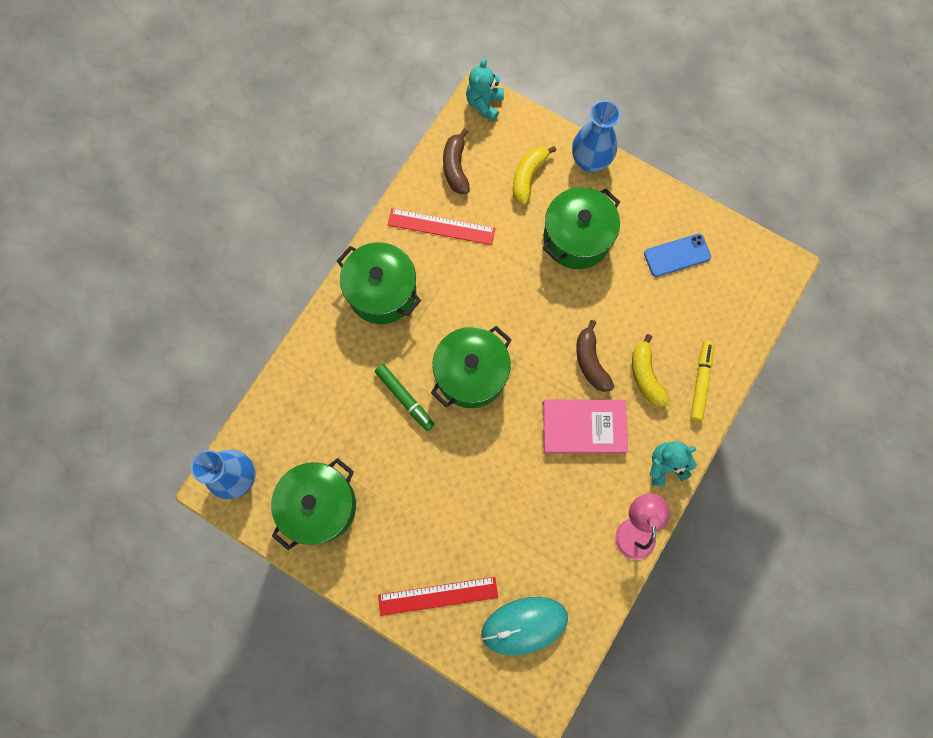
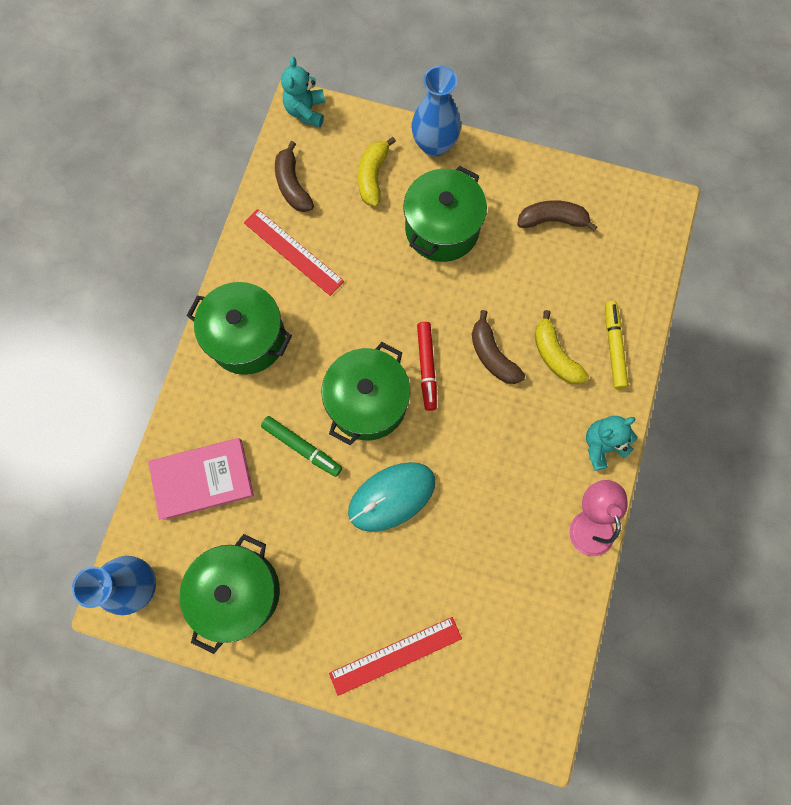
camera: 15 degrees left, 0 degrees up
red ruler [388,208,496,245] -> red ruler turned 45 degrees clockwise [244,209,344,296]
turquoise mouse [482,597,568,655] -> turquoise mouse moved to [348,462,435,532]
pink book [543,399,628,453] -> pink book moved to [148,438,254,520]
blue phone [644,234,711,277] -> brown banana [517,200,597,232]
none -> red marker [417,322,437,411]

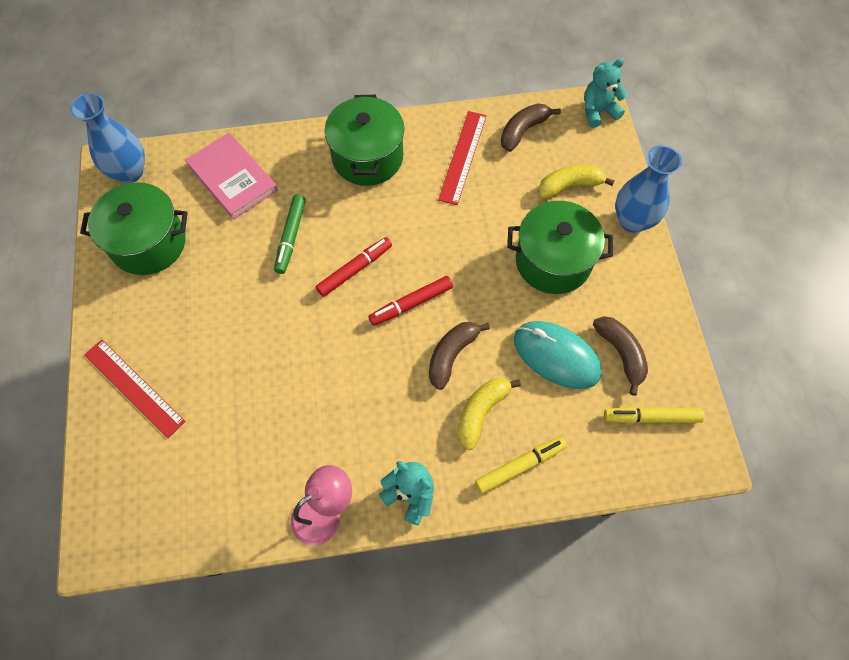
camera: 65 degrees right, 10 degrees down
green pot [321,342,410,445] -> red marker [316,237,392,297]
turquoise mouse [348,462,435,532] -> turquoise mouse moved to [514,321,602,389]
none -> yellow marker [604,407,704,424]

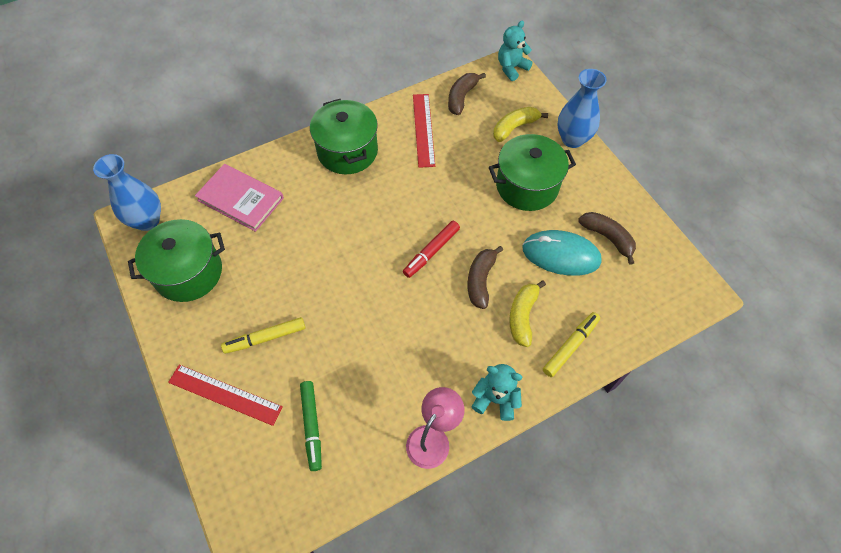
camera: 20 degrees left, 5 degrees down
green marker [274,194,306,274] -> green marker moved to [300,381,322,471]
red marker [316,237,392,297] -> none
yellow marker [604,407,704,424] -> yellow marker moved to [221,317,305,354]

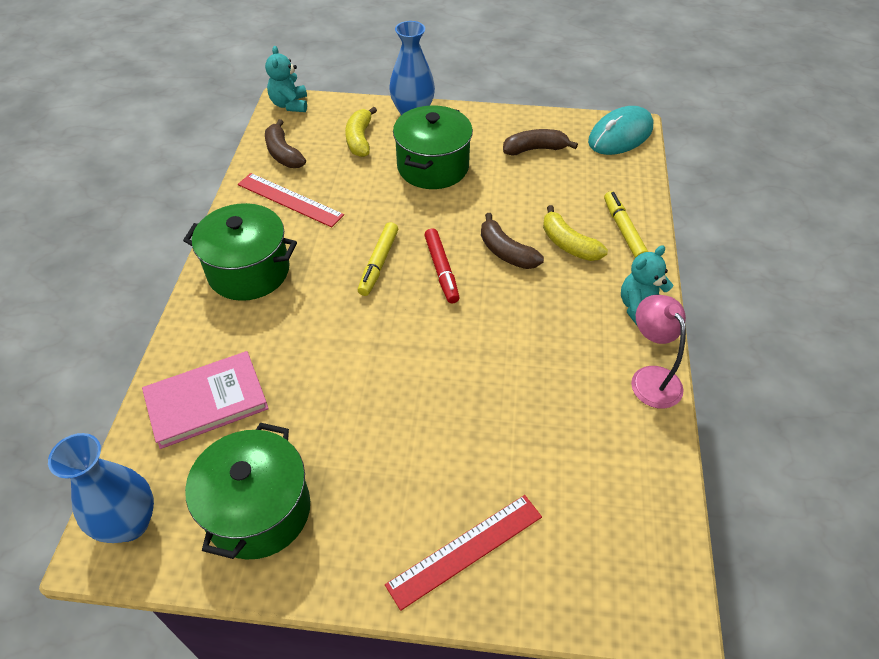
camera: 55 degrees left, 10 degrees down
yellow marker [221,317,305,354] -> yellow marker moved to [358,222,398,296]
green marker [300,381,322,471] -> none
turquoise mouse [523,230,602,276] -> turquoise mouse moved to [588,106,654,155]

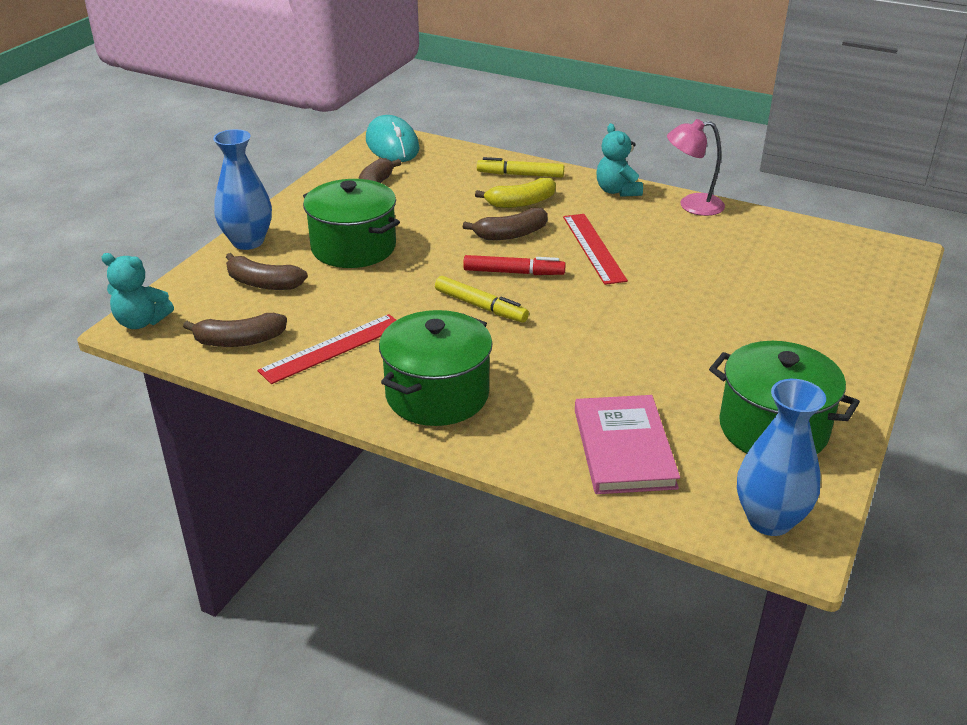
camera: 70 degrees left, 15 degrees down
yellow banana [345,107,377,157] -> brown banana [226,253,308,290]
red ruler [385,495,542,611] -> red ruler moved to [563,214,628,285]

